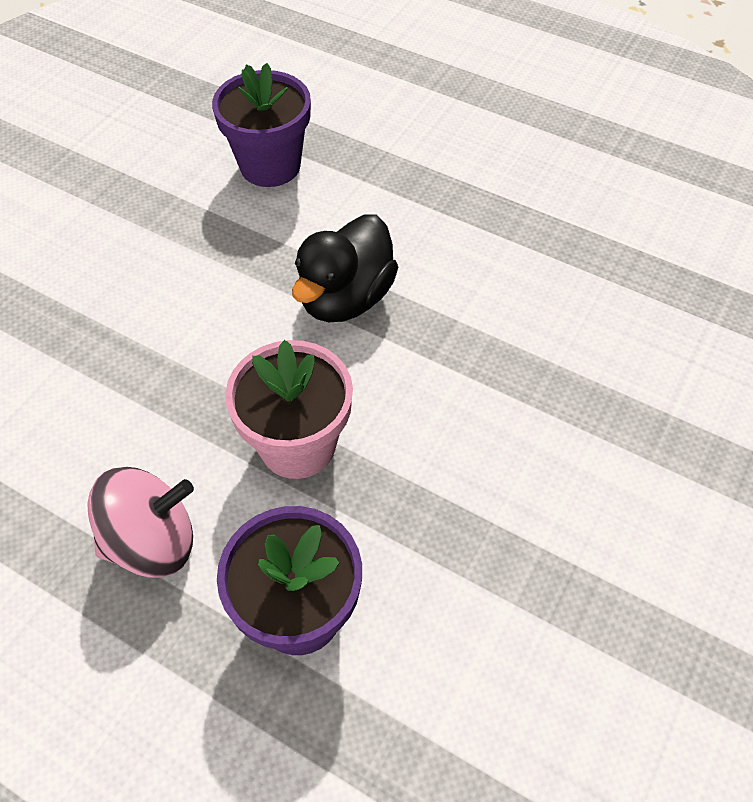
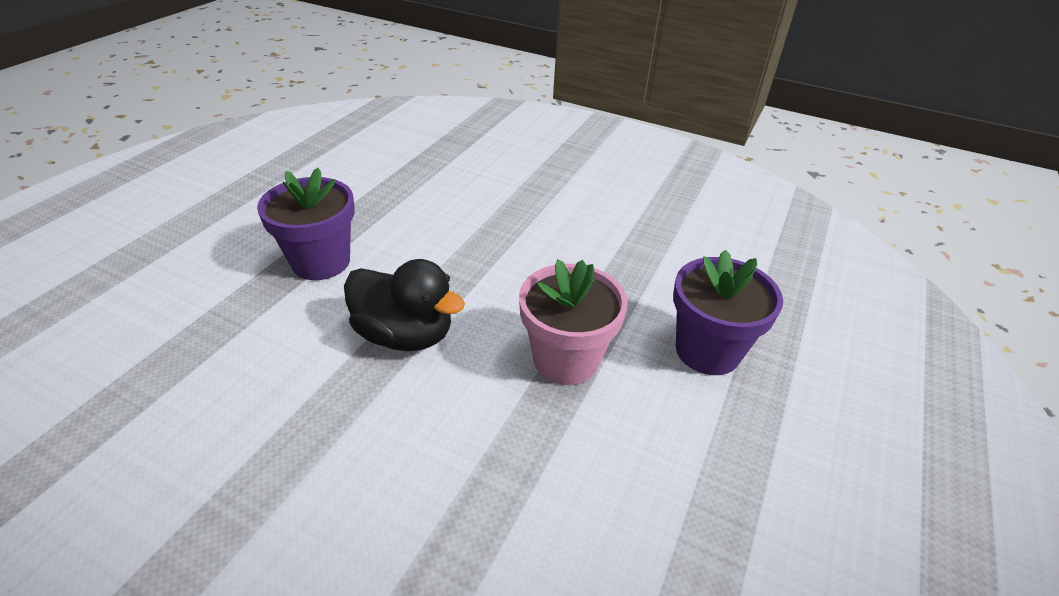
camera: 95 degrees left, 15 degrees down
pink spinning top [87,467,194,577] -> none
purple flower pot [212,63,311,187] -> purple flower pot moved to [257,168,355,280]

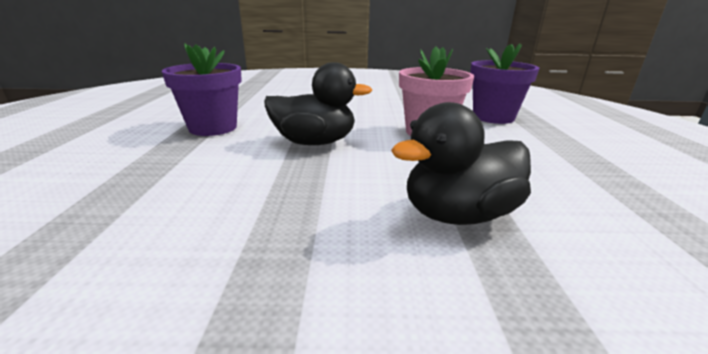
camera: 25 degrees left, 15 degrees down
none -> black duck [391,102,531,225]

